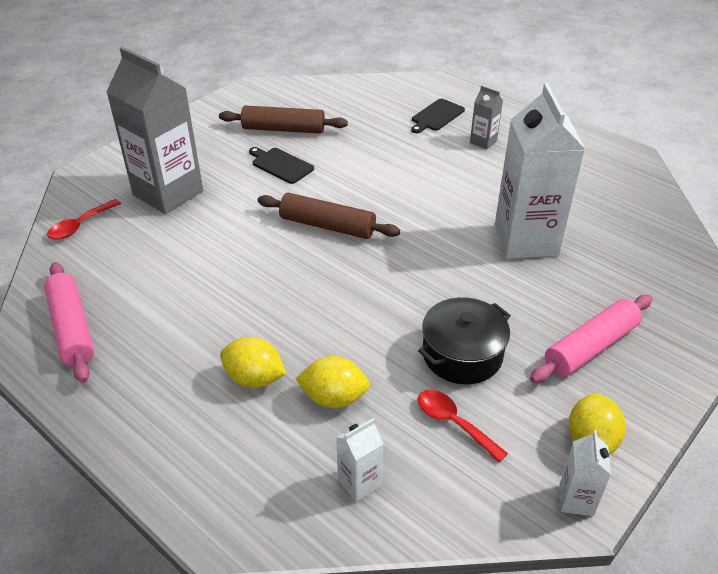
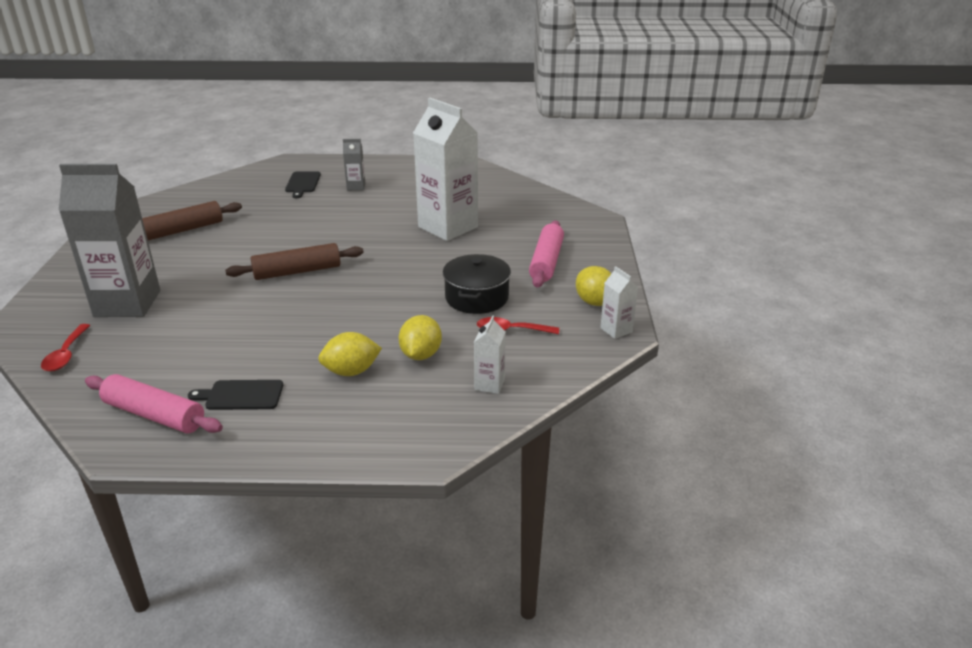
camera: 40 degrees left, 10 degrees down
black cutting board [249,147,314,184] -> black cutting board moved to [188,380,283,410]
yellow lemon [295,356,370,408] -> yellow lemon turned 45 degrees counterclockwise [399,315,442,360]

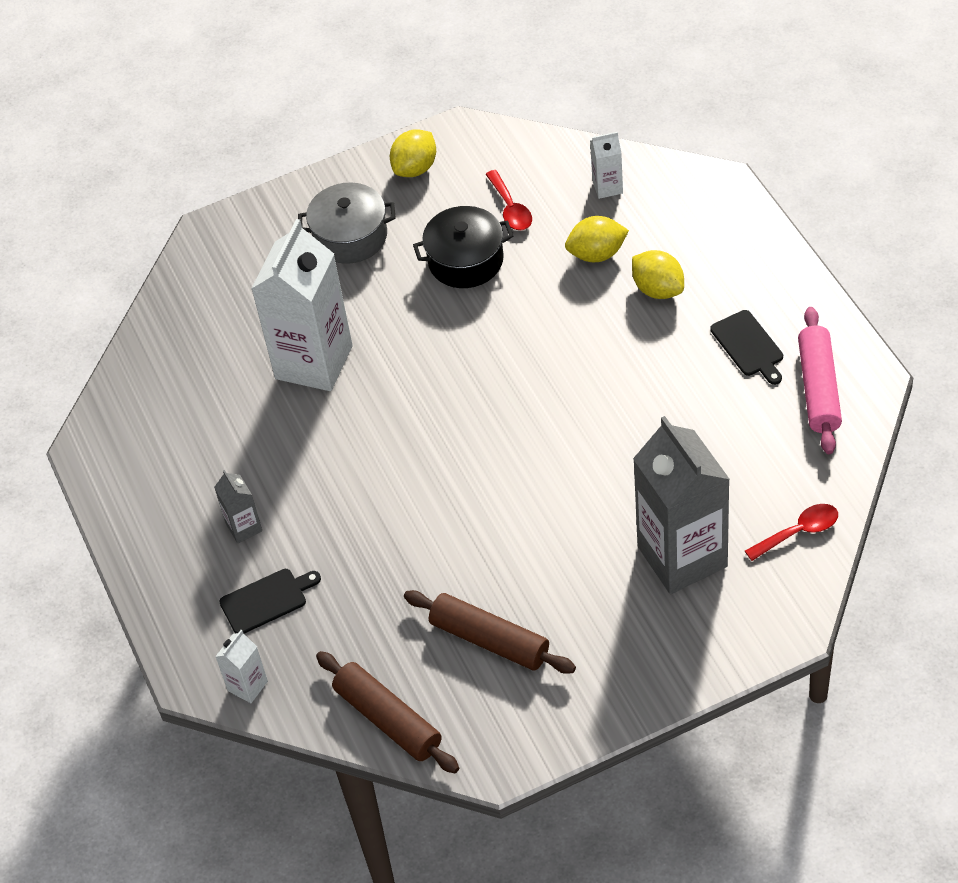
camera: 110 degrees left, 20 degrees up
brown rolling pin [225,243,364,280] -> brown rolling pin moved to [316,651,459,773]
pink rolling pin [529,220,564,288] -> grey pot [298,183,396,264]
white carton [600,266,638,339] -> white carton moved to [215,630,268,703]

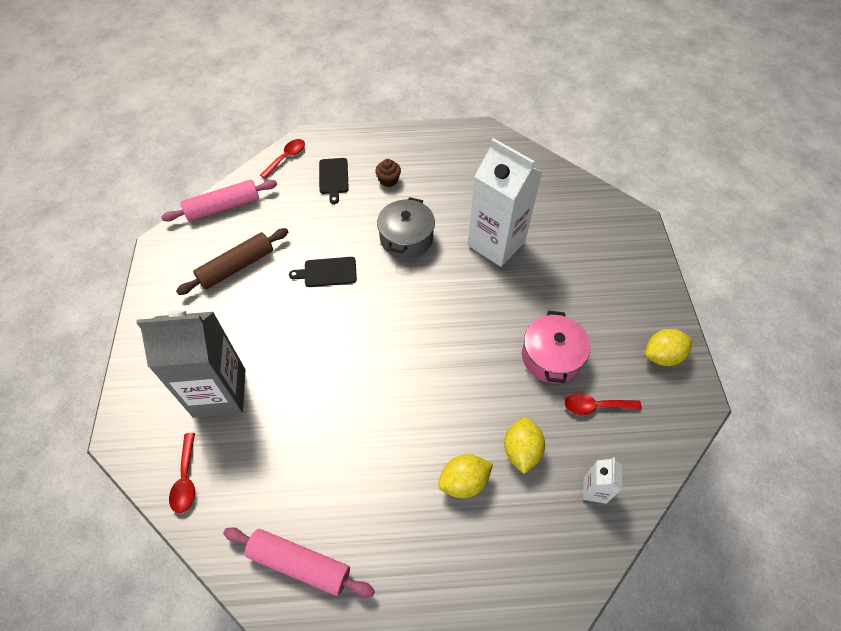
camera: 105 degrees right, 5 degrees up
grey carton [214,470,262,543] -> brown cupcake [375,159,401,187]
white carton [215,630,268,703] -> red spoon [260,139,305,179]
grey pot [298,183,396,264] -> grey pot moved to [377,197,435,259]
brown rolling pin [316,651,459,773] -> pink rolling pin [161,180,277,222]
yellow lemon [390,129,436,177] -> yellow lemon turned 75 degrees counterclockwise [645,329,692,366]
black pot [413,206,513,288] -> pink pot [522,311,591,383]
black cutting board [710,310,783,385] -> black cutting board moved to [289,257,357,287]

